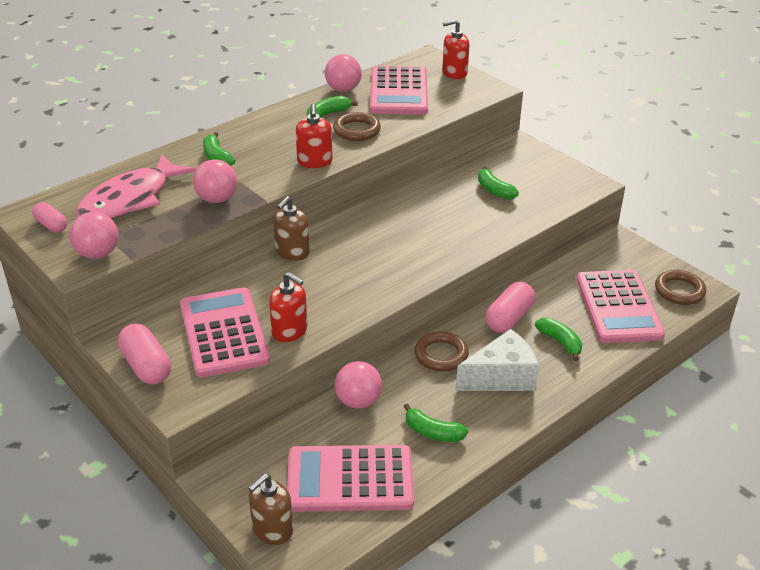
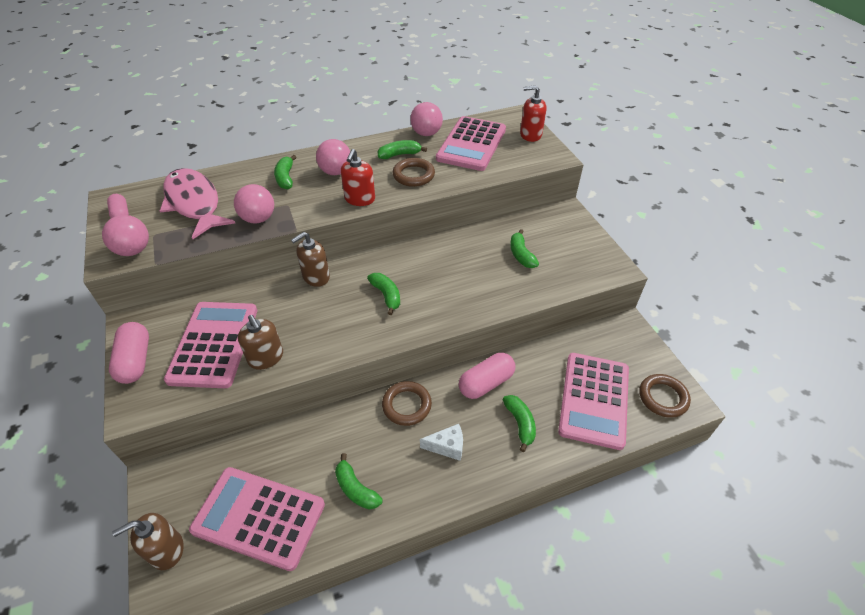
camera: 20 degrees right, 10 degrees up
pink fish [76,154,196,219] -> pink fish turned 90 degrees clockwise [160,168,235,239]
red soap dispenser [269,272,307,342] -> brown soap dispenser [238,315,283,370]
pink ball [335,361,382,409] -> pink ball moved to [316,139,350,175]
white cheese [456,329,539,391] -> white cheese [420,424,463,461], size x0.57
none -> green banana [367,273,400,315]

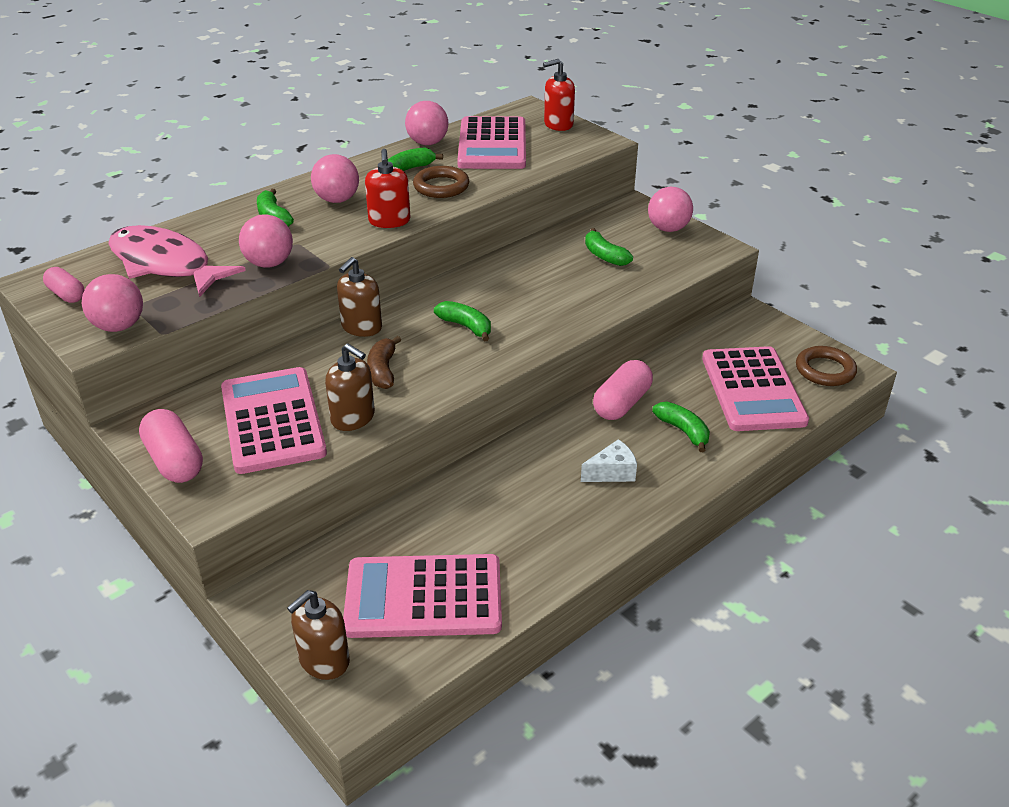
camera: 20 degrees left, 10 degrees down
green banana [335,453,383,509] -> none
brown ring [382,381,432,426] -> none
none -> brown banana [367,336,401,389]
none -> pink ball [648,187,693,232]

